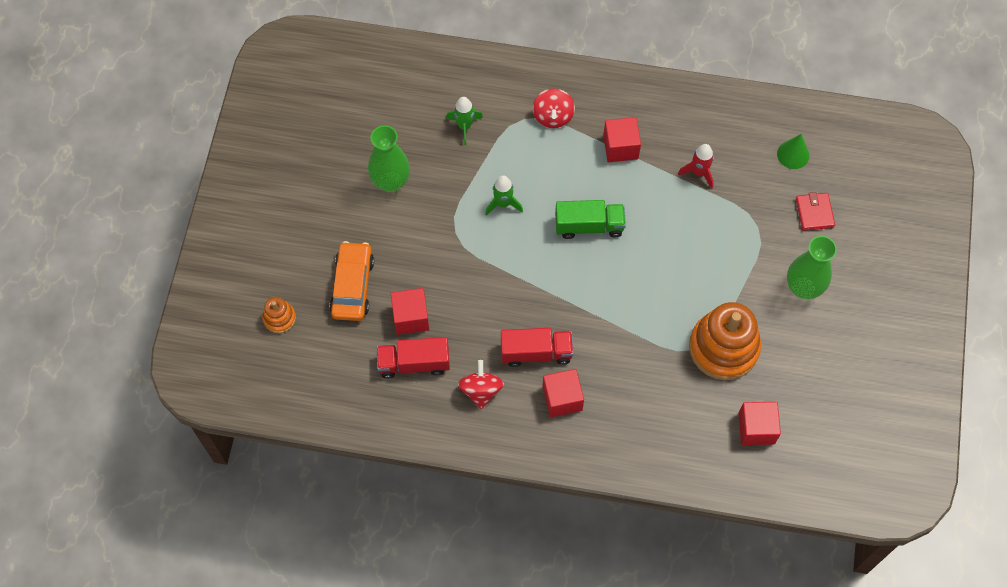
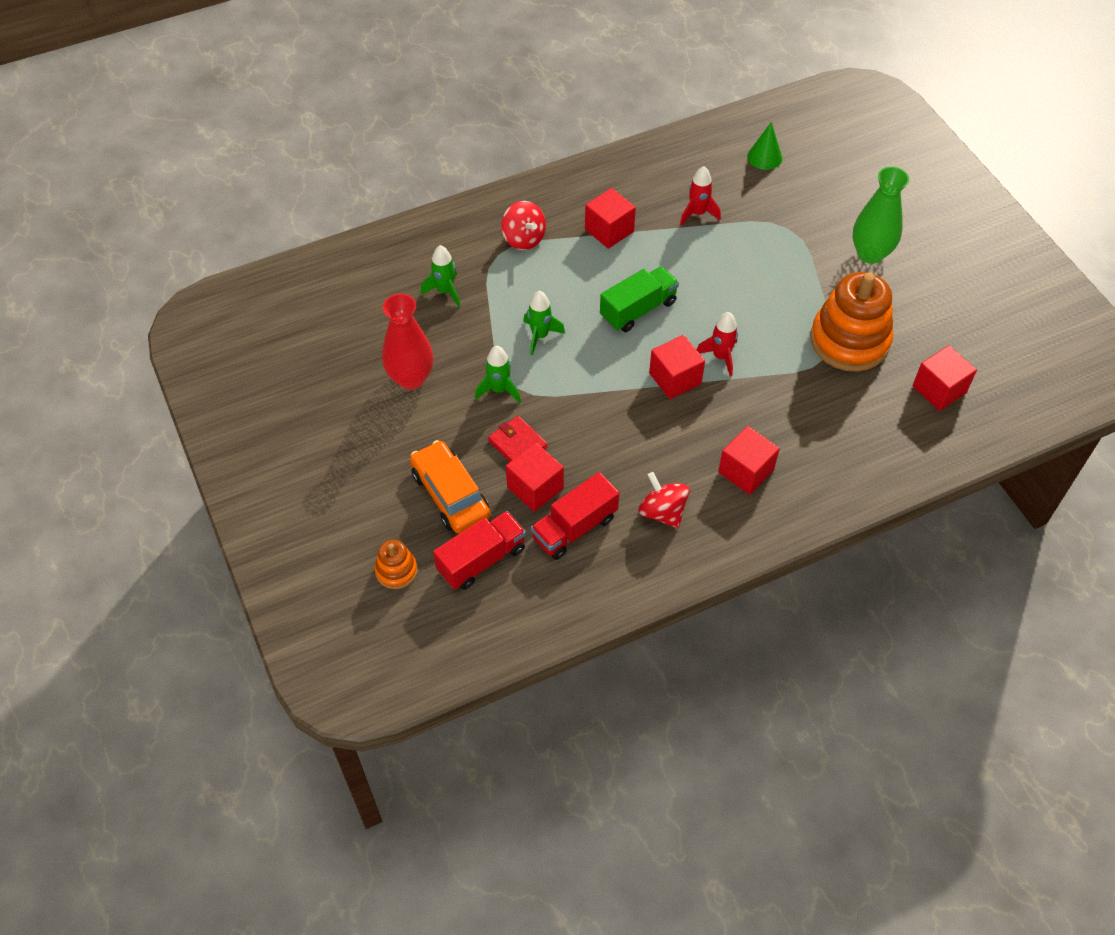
camera: 35 degrees left, 10 degrees down
green vase [368,125,410,192] -> red vase [382,294,433,390]
red truck [501,328,574,367] -> red truck moved to [433,511,526,590]
red wallet [796,192,835,231] -> red wallet moved to [488,416,548,462]
none -> green rocket [475,346,521,403]
none -> red cube [649,335,705,399]
none -> red rocket [697,312,738,377]

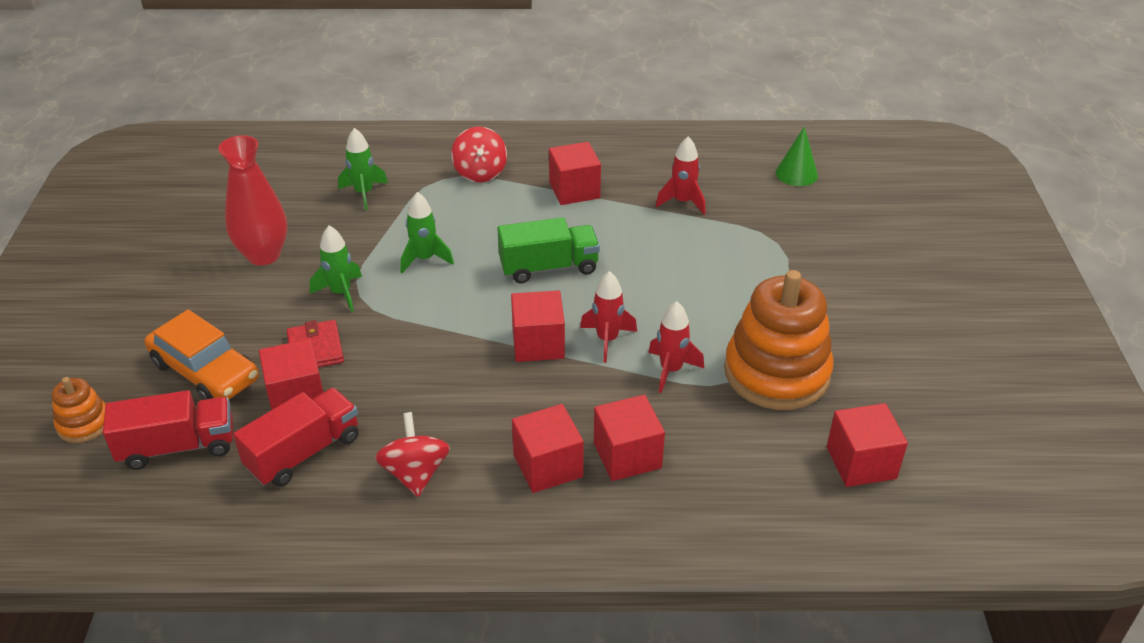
camera: 25 degrees right, 15 degrees down
orange car [410,440,490,534] -> orange car turned 135 degrees clockwise [145,310,259,400]
red truck [531,472,619,560] -> red truck turned 150 degrees clockwise [233,388,359,487]
green vase [852,167,909,264] -> none
none -> red cube [594,395,665,481]
none -> red rocket [648,301,704,393]

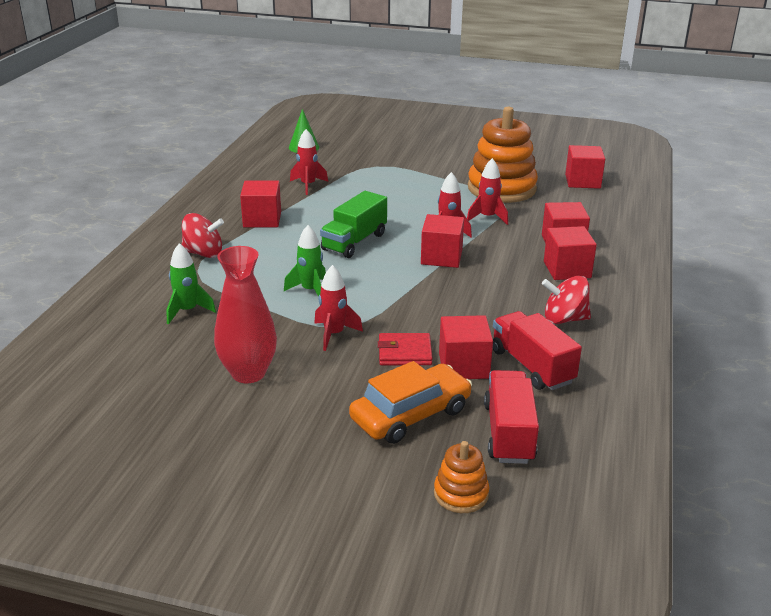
camera: 75 degrees left, 10 degrees down
green rocket [310,225,362,312] -> red rocket [314,265,363,351]
green truck [497,217,600,283] -> green truck turned 150 degrees counterclockwise [320,191,387,258]

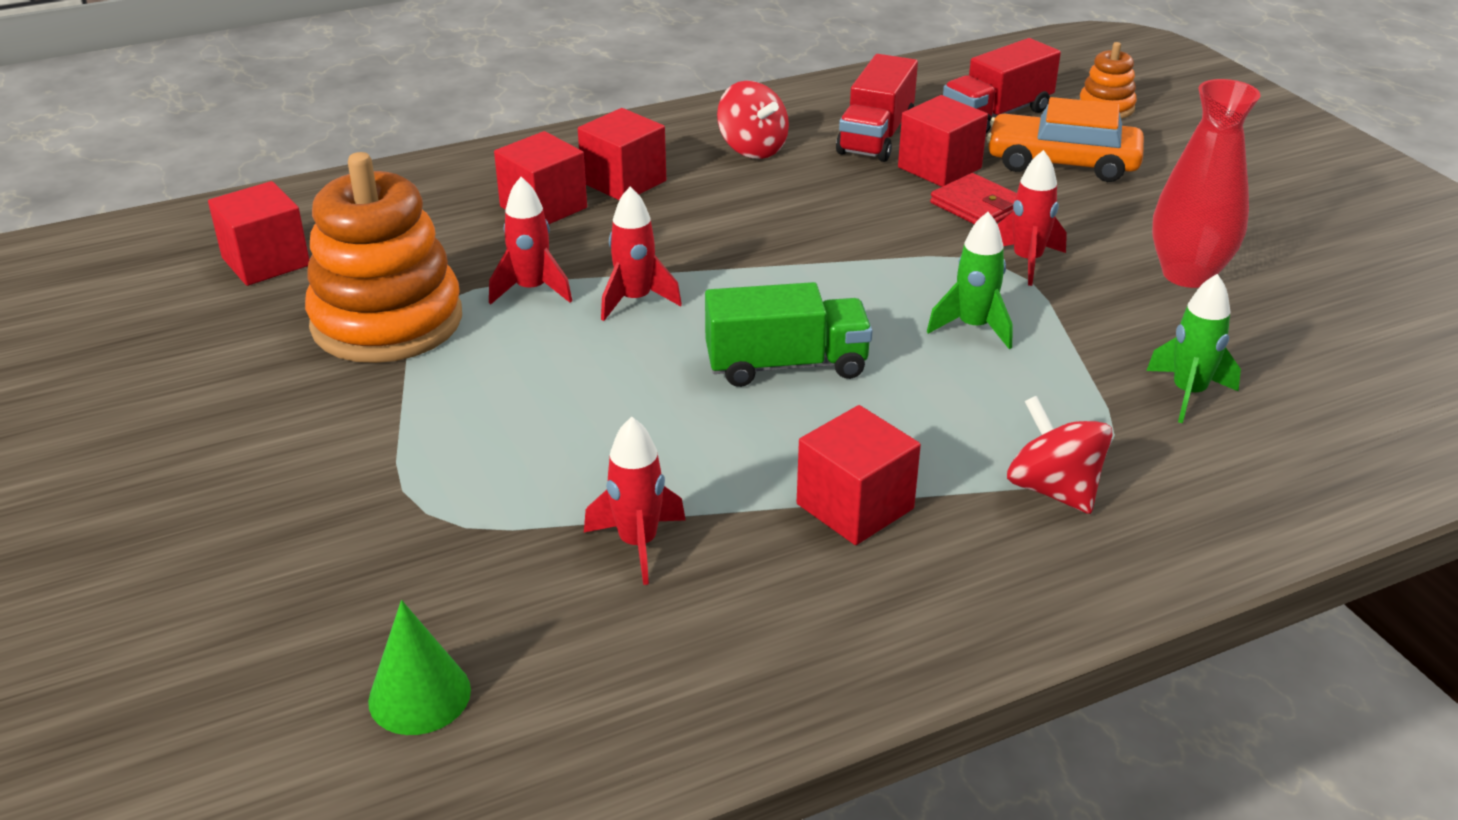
camera: 130 degrees left, 5 degrees up
red cube [421,214,464,268] -> none

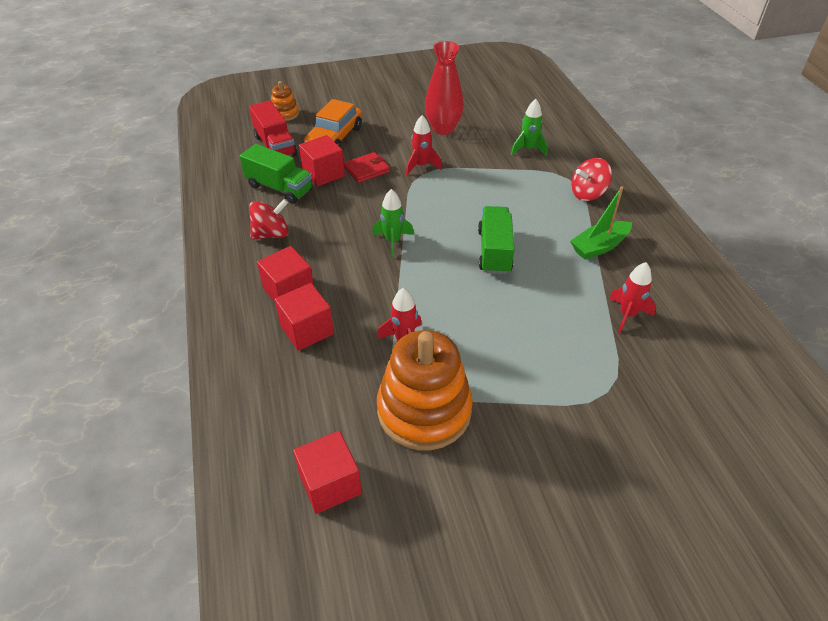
camera: 80 degrees left, 10 degrees up
green cone [368,600,471,735] -> none
red rocket [601,187,682,321] -> none
red cube [797,405,921,545] -> green boat [570,186,632,260]
red truck [836,54,918,162] -> green truck [240,144,312,204]
green rocket [927,212,1013,349] -> green rocket moved to [372,189,414,258]

